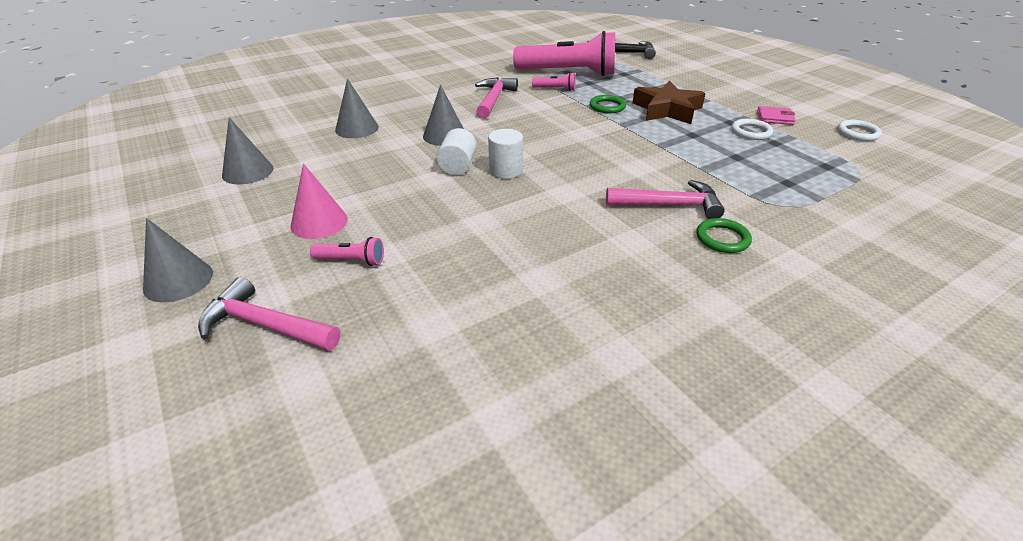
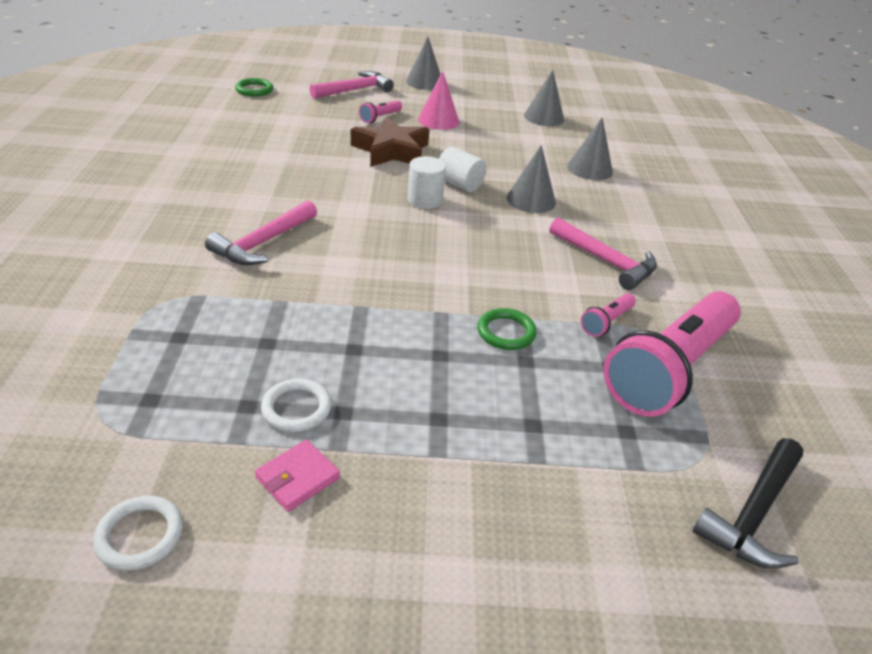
camera: 120 degrees right, 0 degrees up
brown star [632,81,706,124] -> brown star moved to [351,116,429,167]
green ring [696,218,752,253] -> green ring moved to [235,78,273,97]

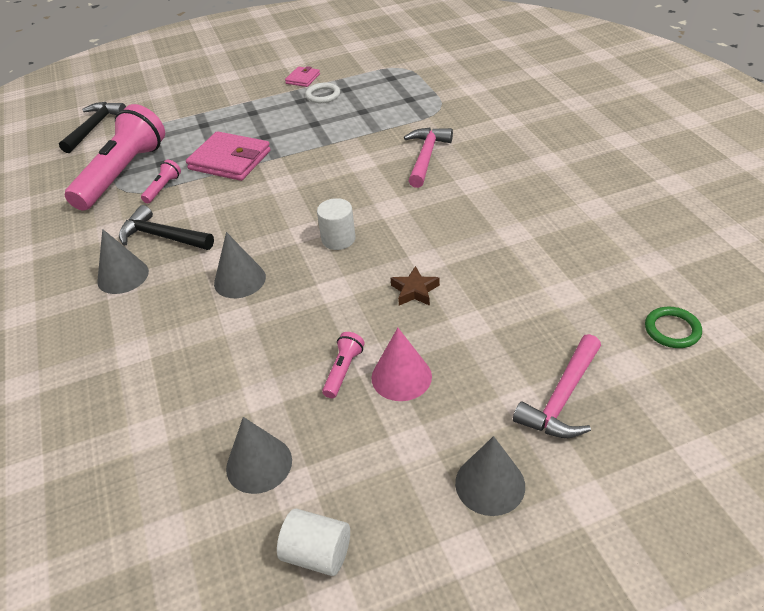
camera: 165 degrees right, 5 degrees up
white ring [93,496,183,571] -> none
brown star [351,116,429,167] -> brown star [391,266,440,306], size x0.52
pink flashlight [359,100,402,123] -> pink flashlight moved to [322,332,364,398]
white cylinder [439,147,487,192] -> white cylinder moved to [277,509,350,576]
green ring [477,308,537,350] -> pink wallet [186,131,271,181]
pink hammer [550,217,657,290] -> black hammer [119,205,214,250]
grey cone [567,117,613,180] -> grey cone moved to [97,229,149,294]

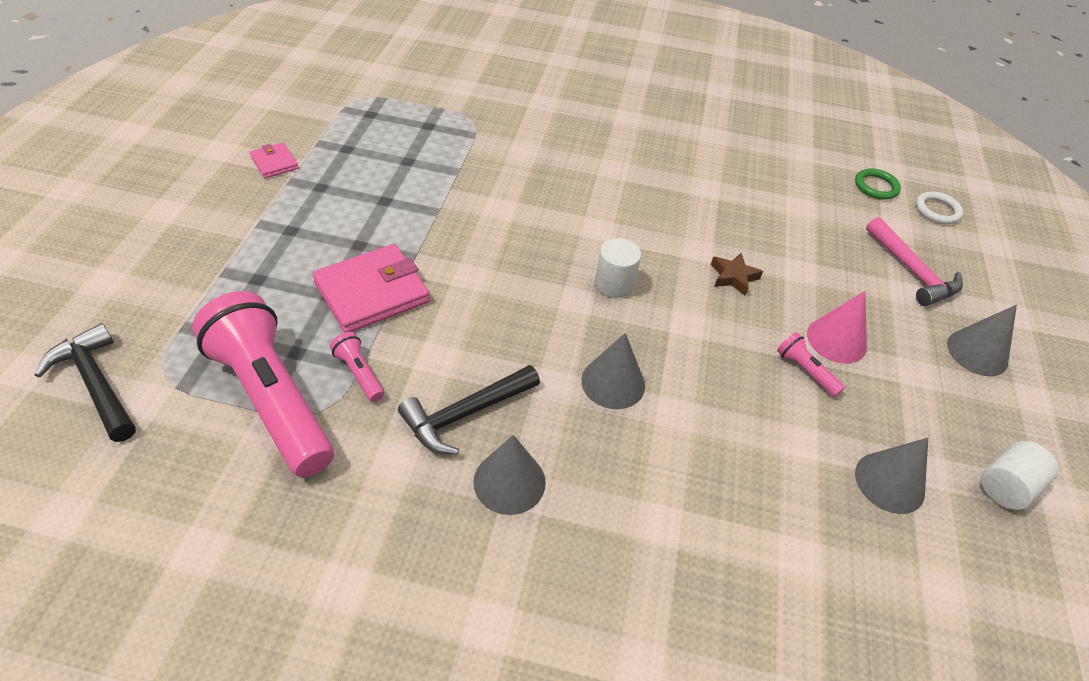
camera: 65 degrees left, 5 degrees up
white ring [305,83,340,103] -> white ring moved to [916,191,963,224]
pink hammer [404,128,453,188] -> none

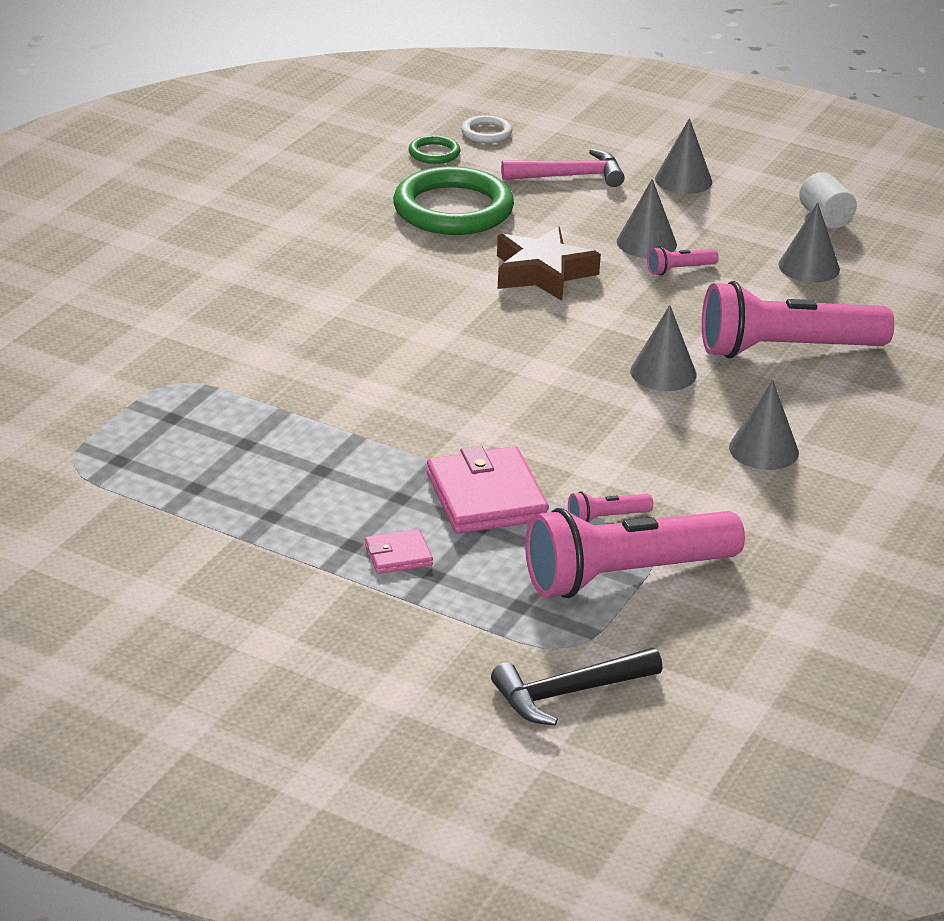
camera: 70 degrees left, 15 degrees down
pink wallet [250,142,299,178] -> pink wallet moved to [365,529,433,574]
black hammer [398,365,540,455] -> none
white cylinder [595,238,641,298] -> none
brown star [711,253,763,296] -> brown star [497,226,601,301], size x1.91
pink cone [807,291,867,364] -> grey cone [617,179,677,258]
none -> green ring [393,167,514,235]
none -> pink flashlight [702,281,894,358]

